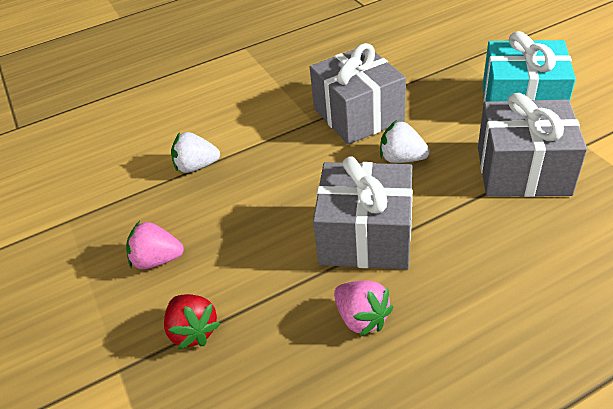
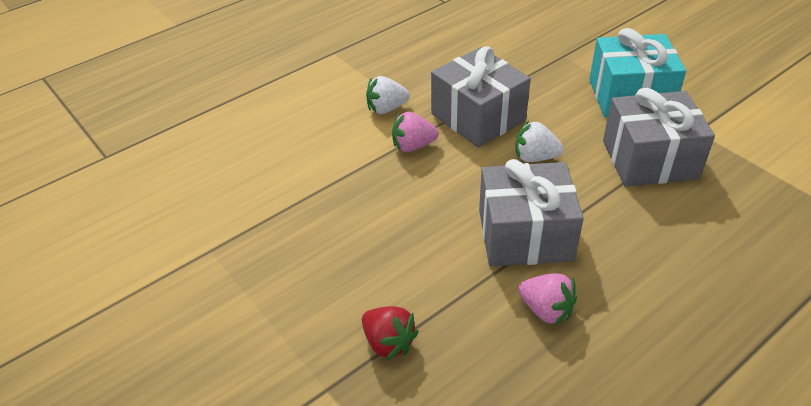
camera: 15 degrees left, 0 degrees up
pink strawberry [126,221,184,269] -> pink strawberry moved to [392,112,439,152]
white strawberry [171,132,220,173] -> white strawberry moved to [366,76,410,114]

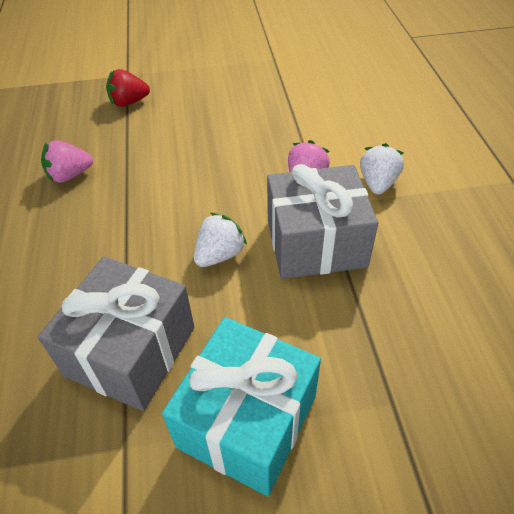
camera: 120 degrees right, 5 degrees up
grey gift [479,159,584,267] -> none

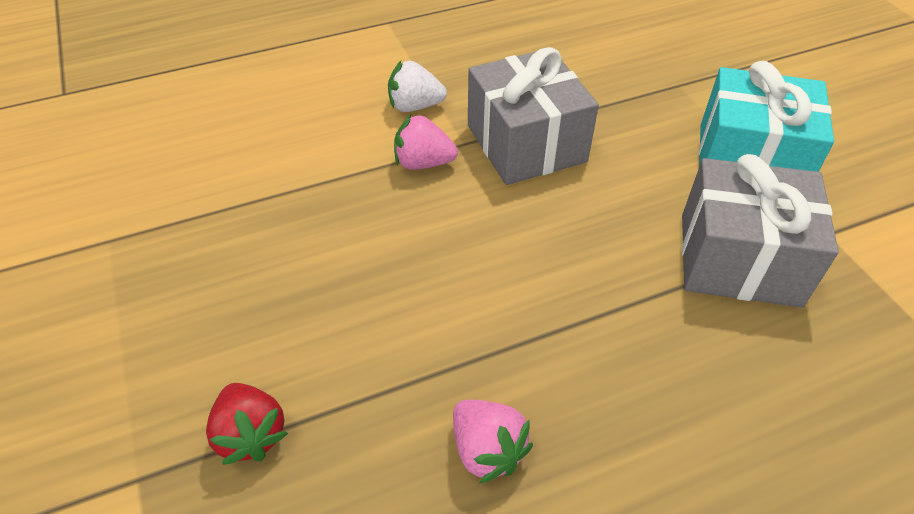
camera: 105 degrees left, 0 degrees up
white strawberry [194,213,247,267] -> none

